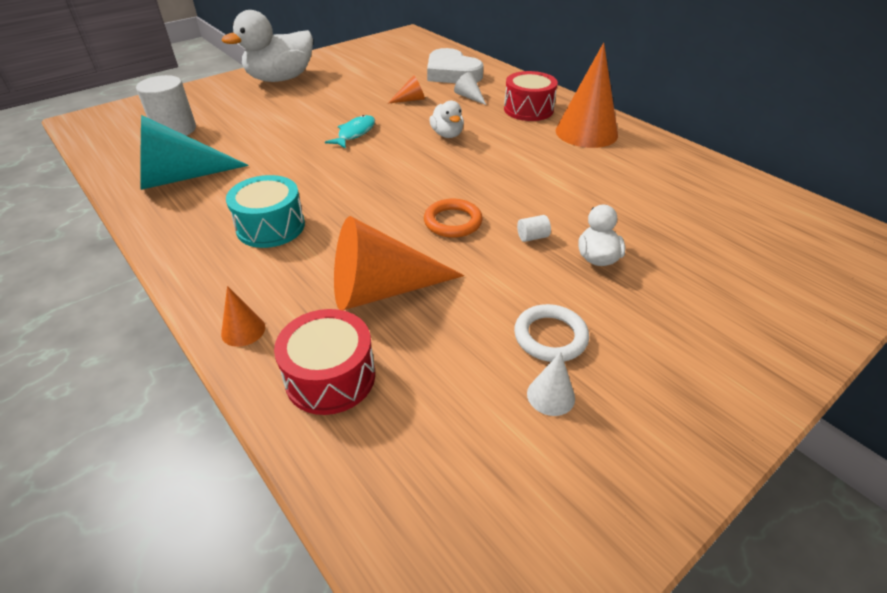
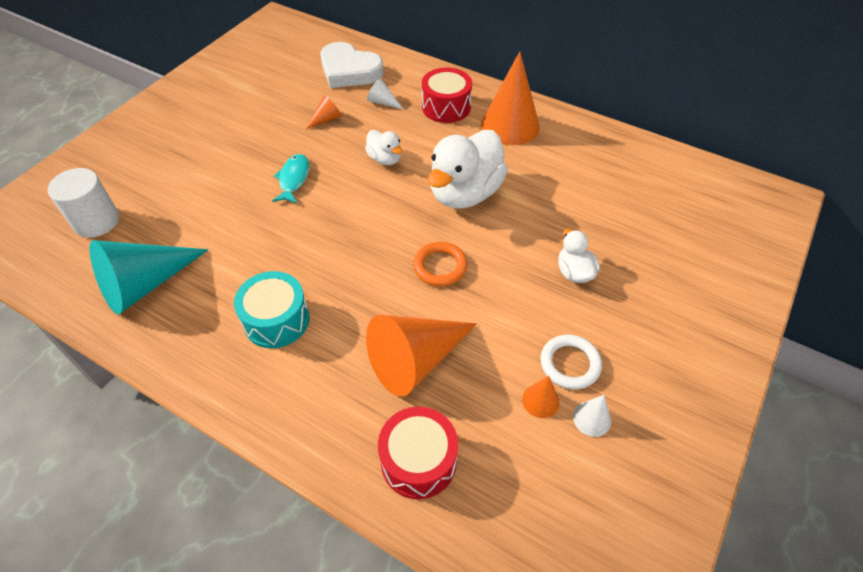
camera: 20 degrees left, 10 degrees up
orange cone [221,286,265,347] -> orange cone moved to [522,376,559,418]
white duck [222,10,313,82] -> white duck moved to [428,130,508,209]
white cylinder [517,215,551,242] -> none

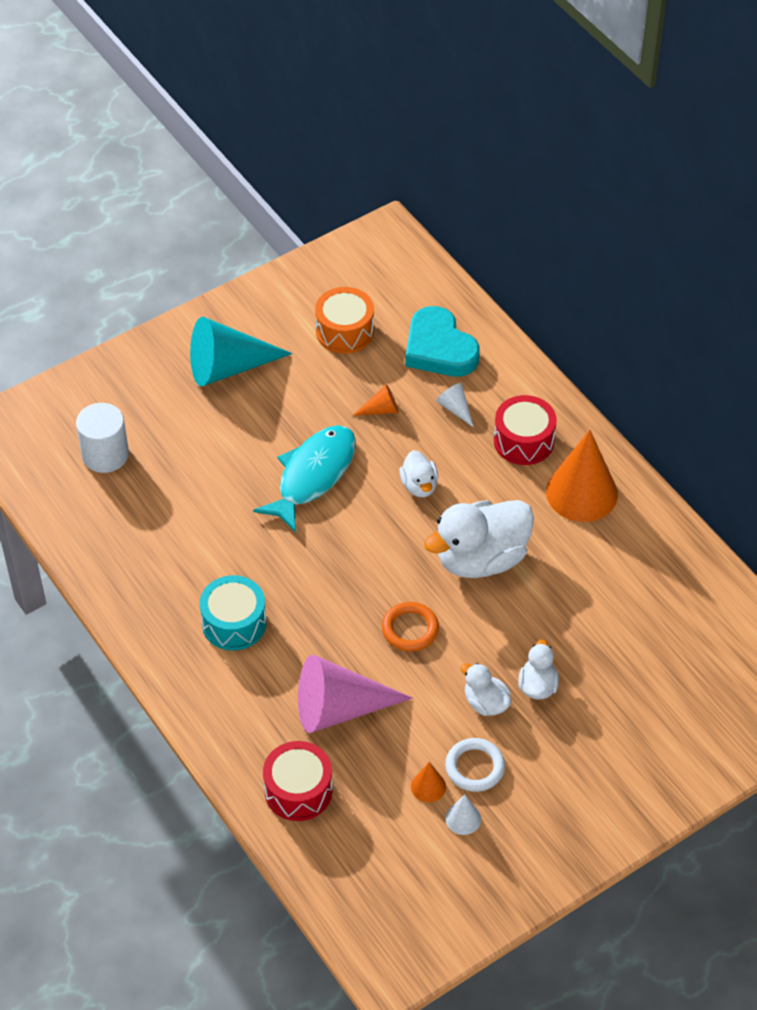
camera: 25 degrees right, 0 degrees up
turquoise cone [90,240,208,314] -> turquoise cone moved to [190,317,293,386]
turquoise fish [272,154,309,204] -> turquoise fish [253,425,356,533], size x1.80
white heart [320,42,383,88] -> turquoise heart [405,306,480,377]
orange cone [366,315,477,396] -> pink cone [298,655,413,733]
none -> orange drum [315,287,374,354]
none -> white duck [461,663,511,716]

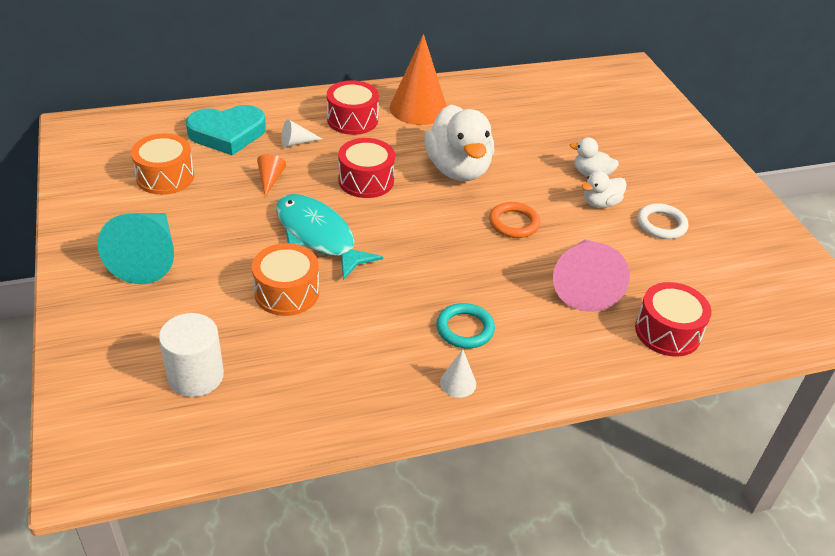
camera: 75 degrees left, 10 degrees down
turquoise drum [200,575,266,651] -> turquoise ring [436,303,495,348]
white duck [399,450,438,497] -> red drum [338,138,395,198]
orange cone [411,762,446,802] -> none
white cone [445,795,481,835] -> white cone moved to [440,349,476,398]
none -> orange drum [252,243,319,316]

